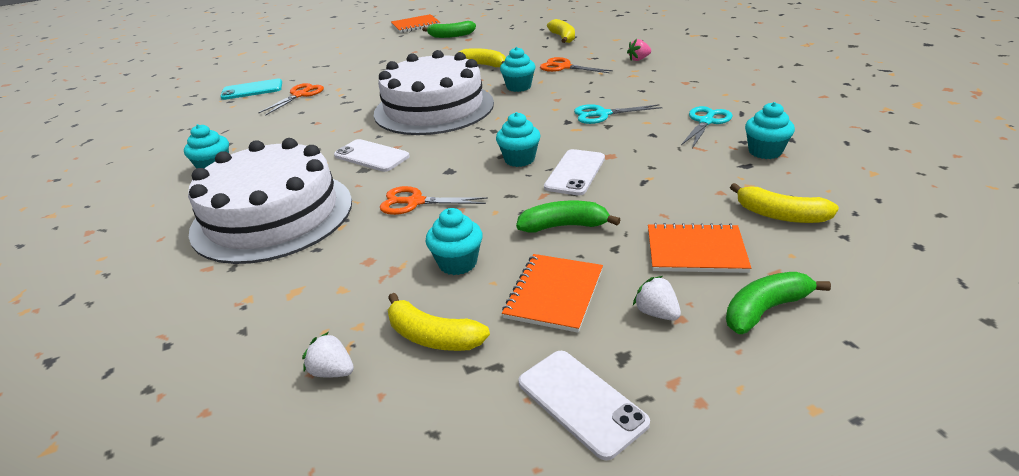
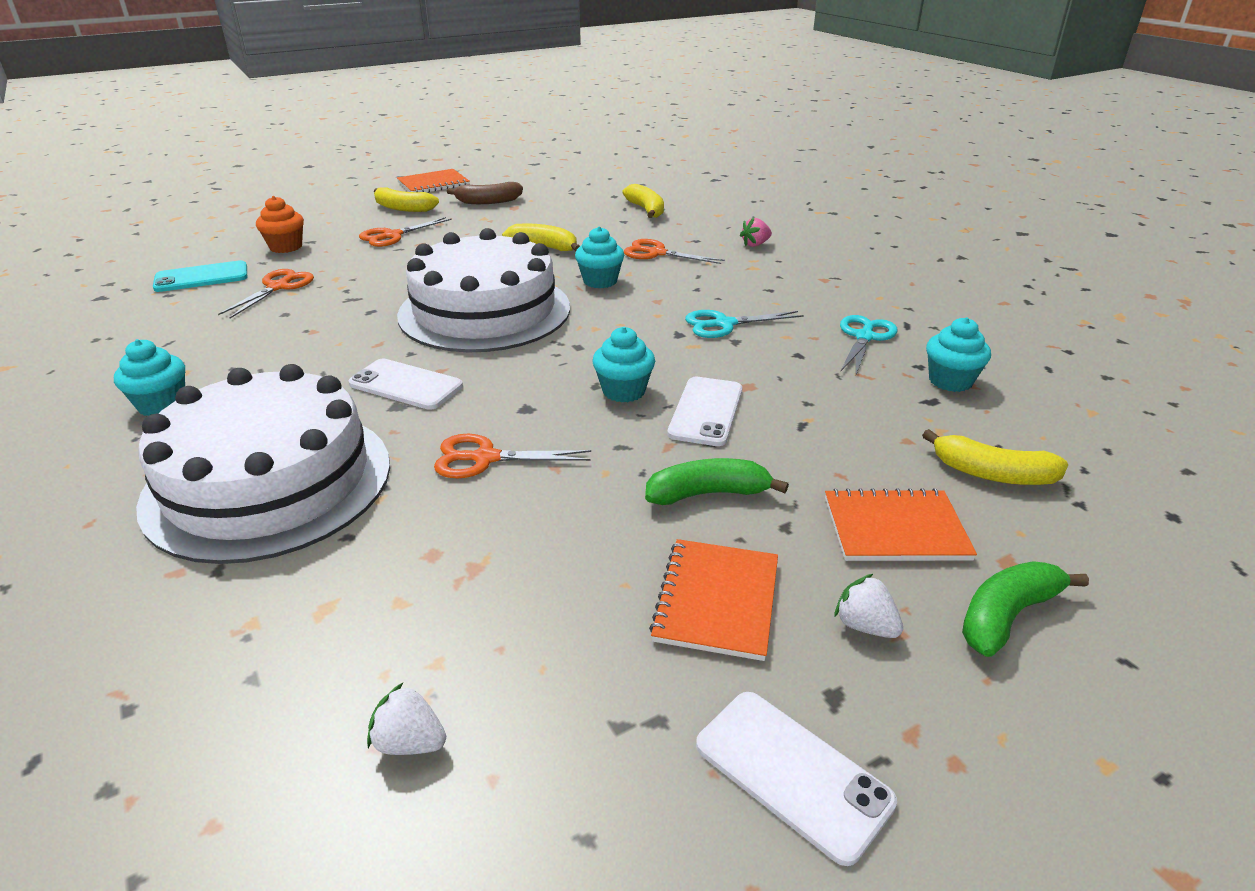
camera: 10 degrees left, 0 degrees up
yellow banana [388,293,490,351] -> yellow banana moved to [374,187,439,212]
green banana [422,21,476,38] -> brown banana [447,182,523,204]
turquoise cupcake [426,208,483,275] -> none
none -> orange cupcake [256,196,304,253]
none -> orange scissors [359,217,452,247]

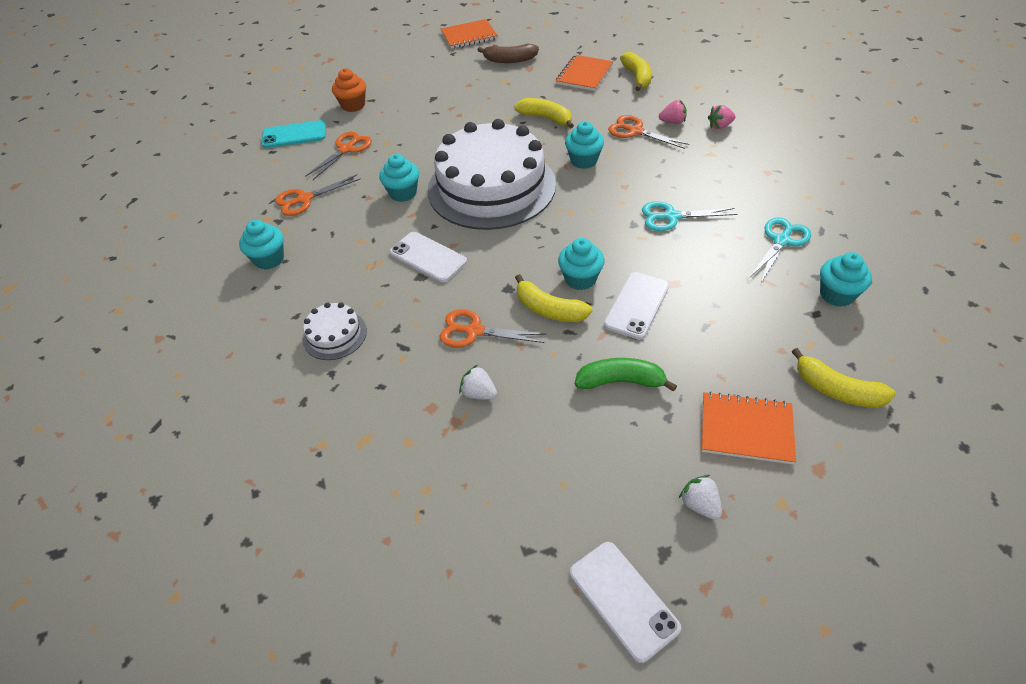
camera: 15 degrees right, 15 degrees up
white cake [136,364,390,564] -> white cake [302,302,367,360], size x0.41
orange scissors [359,217,452,247] -> orange scissors moved to [275,175,361,216]
white strawberry [367,682,446,755] -> white strawberry moved to [459,365,497,400]
yellow banana [374,187,439,212] -> yellow banana moved to [515,274,592,322]
orange notebook [649,539,778,661] -> orange notebook moved to [556,55,613,91]
green banana [962,561,1089,657] -> none
none -> turquoise cupcake [379,154,419,202]
none -> pink strawberry [659,100,687,124]

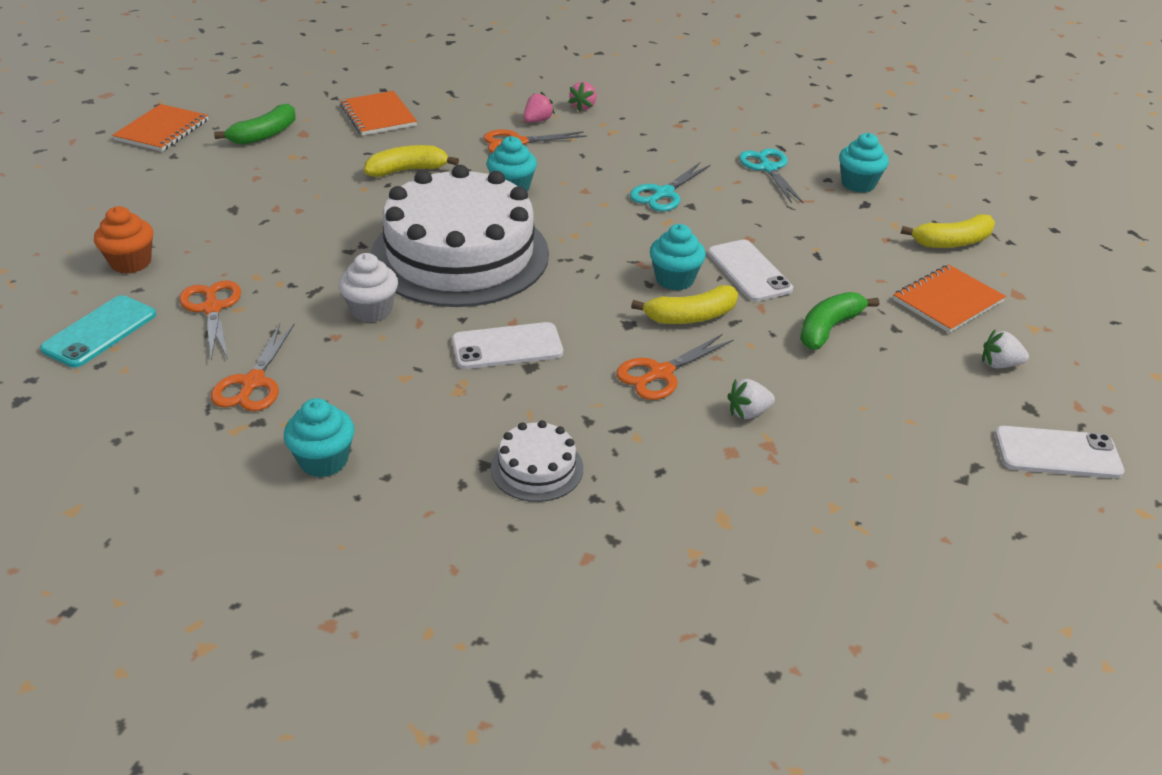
camera: 55 degrees left, 10 degrees down
turquoise cupcake [379,154,419,202] -> white cupcake [338,253,398,323]
brown banana [478,44,539,63] -> green banana [214,104,296,145]
yellow banana [620,52,652,91] -> none

